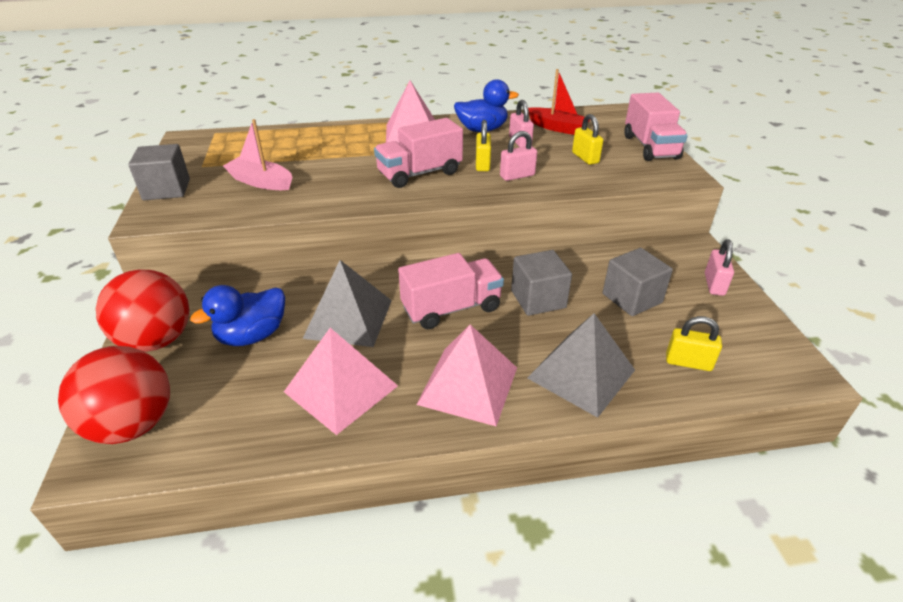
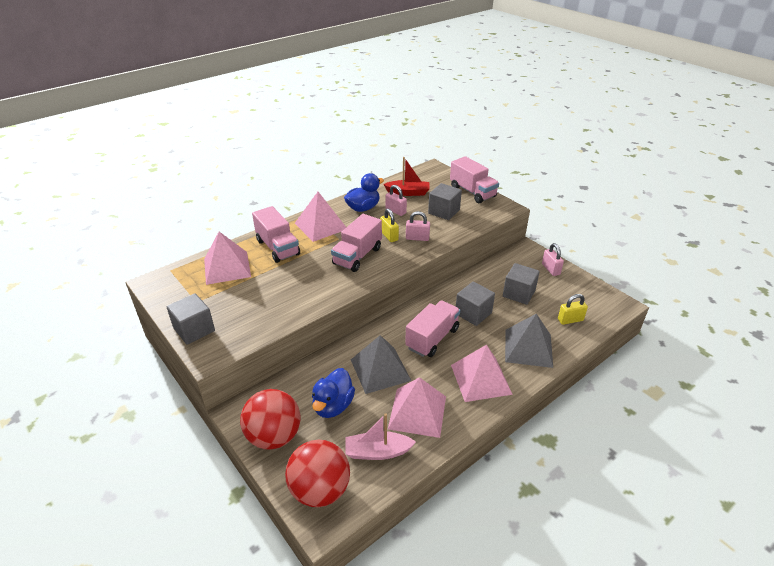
camera: 30 degrees left, 0 degrees up
pink boat [223,119,293,190] -> pink boat moved to [345,413,416,460]
pink padlock [500,131,537,181] -> pink padlock turned 60 degrees clockwise [406,211,430,241]
yellow padlock [572,114,603,165] -> grey cube [428,183,462,220]
none -> pink pyramid [204,232,251,285]
none -> pink truck [252,206,300,263]

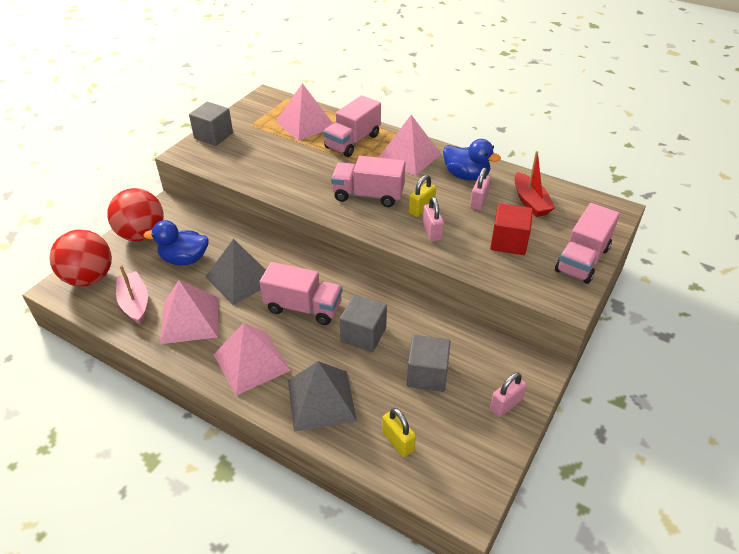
camera: 70 degrees right, 5 degrees up
grey cube [428,183,462,220] -> red cube [490,203,533,255]

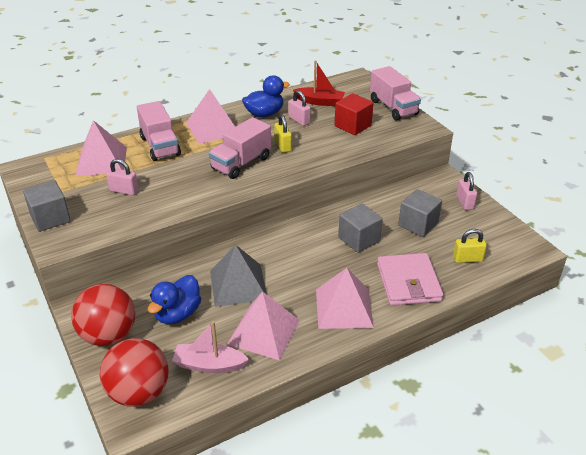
camera: 60 degrees left, 5 degrees down
pink truck [259,262,342,325] -> none
grey pyramid [288,361,357,431] -> pink wallet [377,253,443,305]
pink padlock [422,197,444,241] -> pink padlock moved to [106,159,139,195]

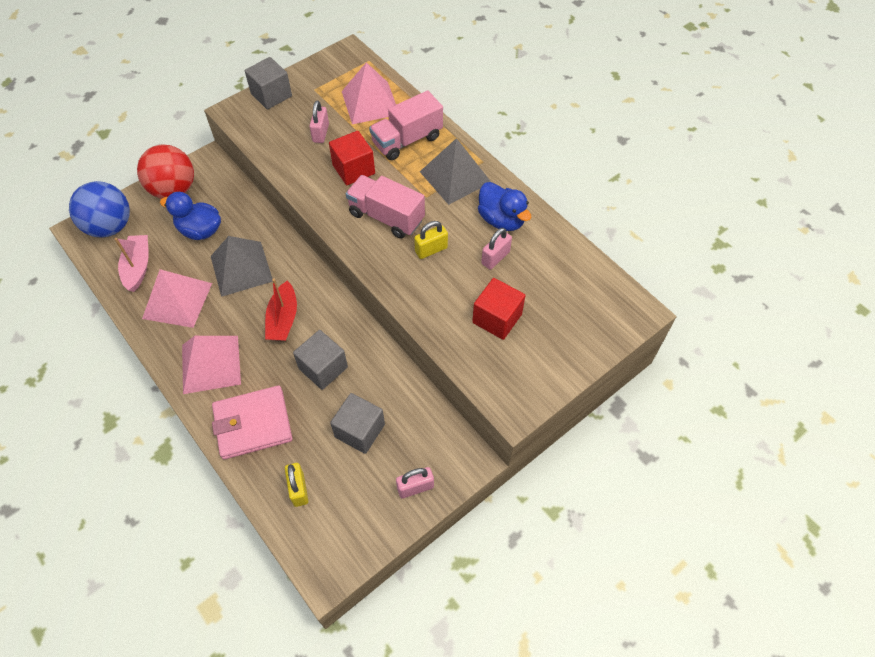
camera: 80 degrees right, 20 degrees up
red ball [100,338,169,407] -> blue ball [69,181,130,238]
pink pyramid [186,89,235,144] -> grey pyramid [420,138,491,205]
red boat [293,60,345,106] -> red boat moved to [265,279,297,341]
pink truck [370,66,421,121] -> none
none -> red cube [329,131,375,185]

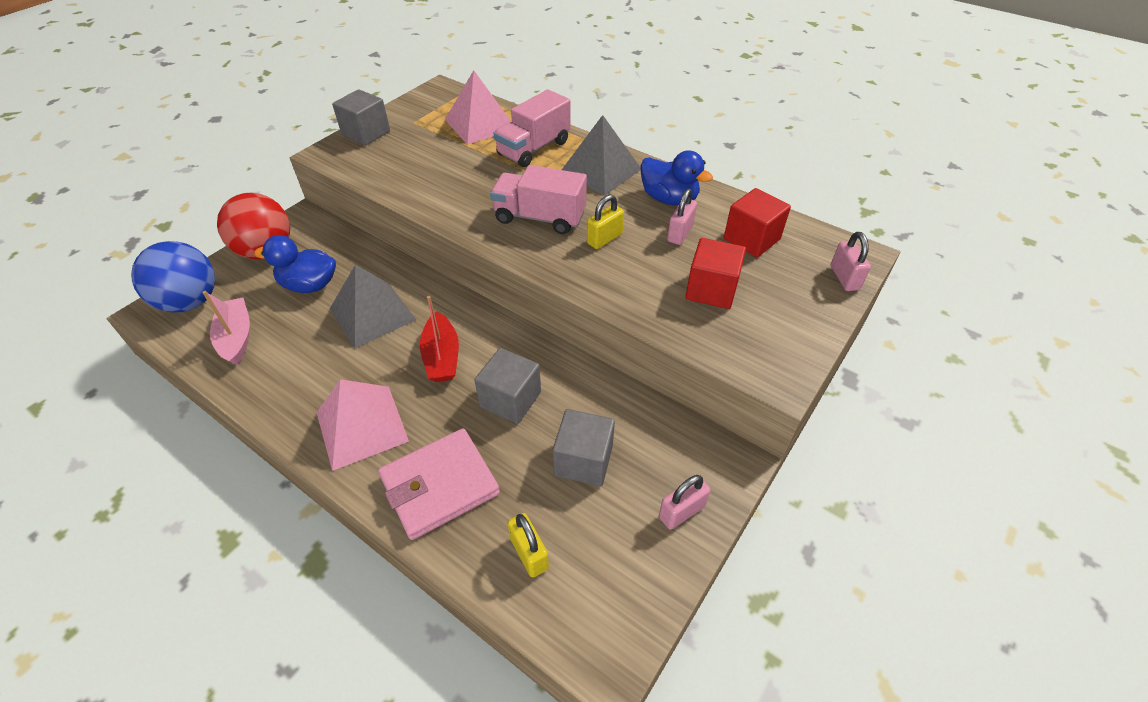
camera: 15 degrees left, 10 degrees down
pink pyramid [142,269,212,328] -> none
pink padlock [310,100,329,143] -> pink padlock moved to [831,232,871,291]
red cube [329,131,375,185] -> red cube moved to [724,188,791,257]

